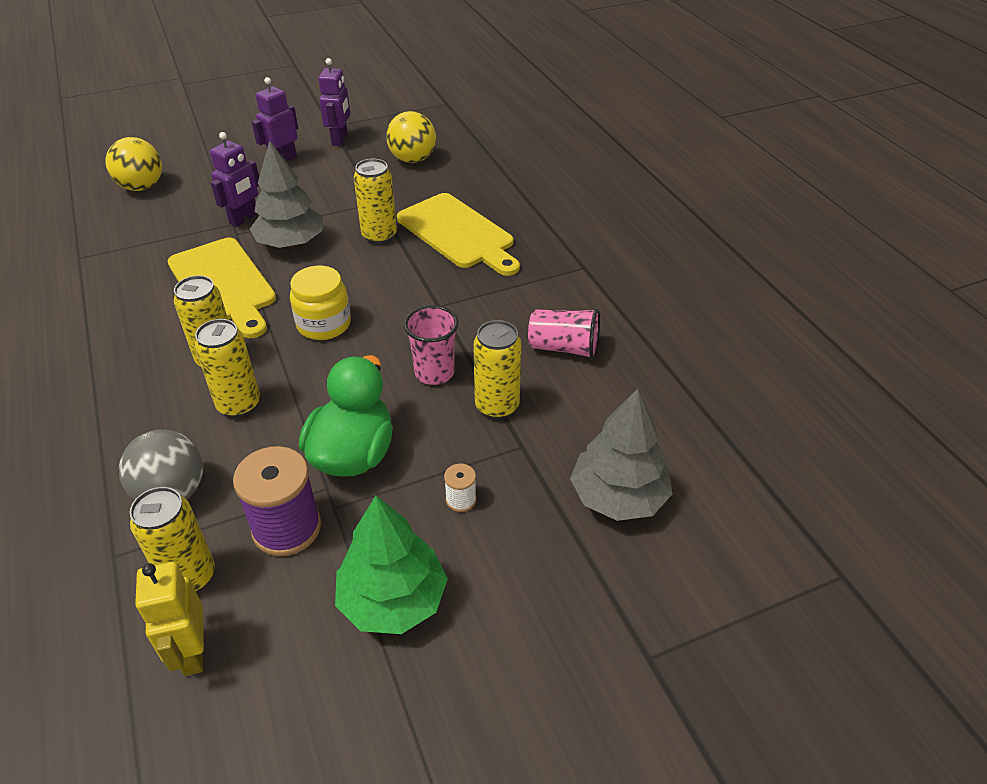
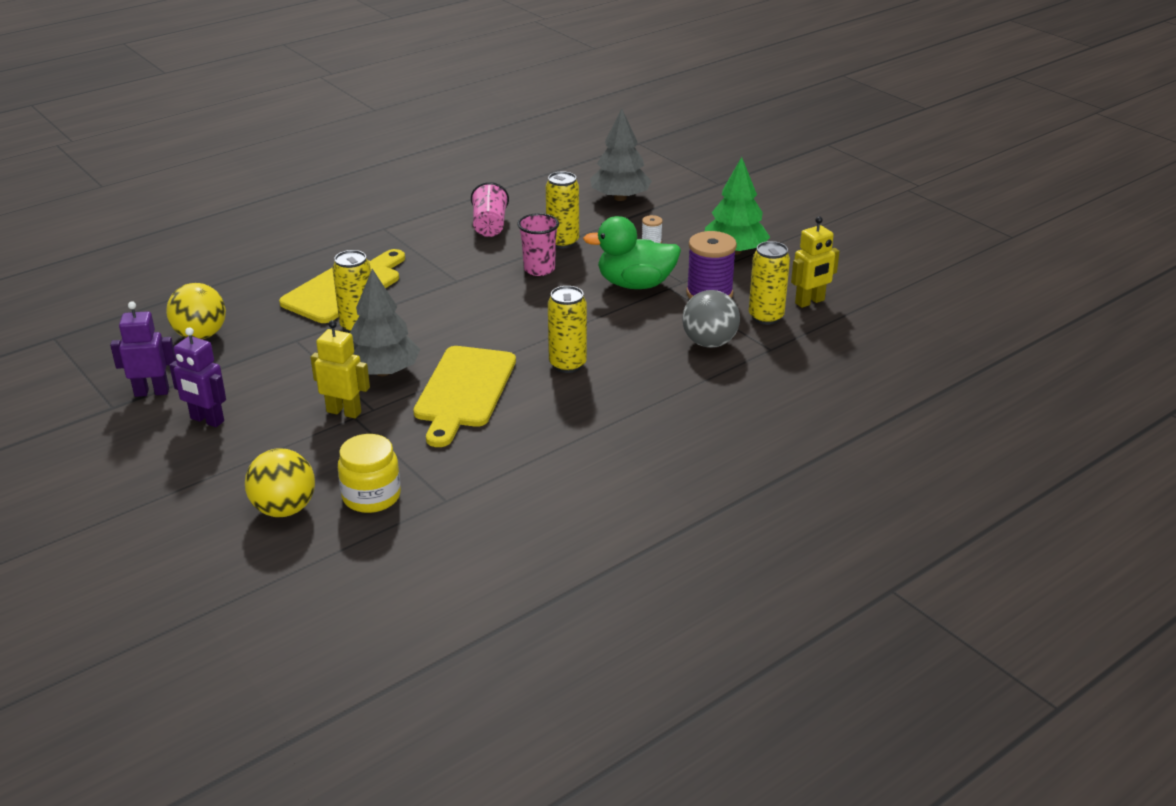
camera: 105 degrees left, 10 degrees down
yellow cutting board [168,238,276,338] -> yellow cutting board turned 150 degrees clockwise [413,346,516,447]
yellow can [195,319,260,418] -> none
purple robot [210,132,259,227] -> yellow robot [311,320,370,419]
yellow jar [290,266,351,340] -> yellow jar moved to [338,434,401,513]

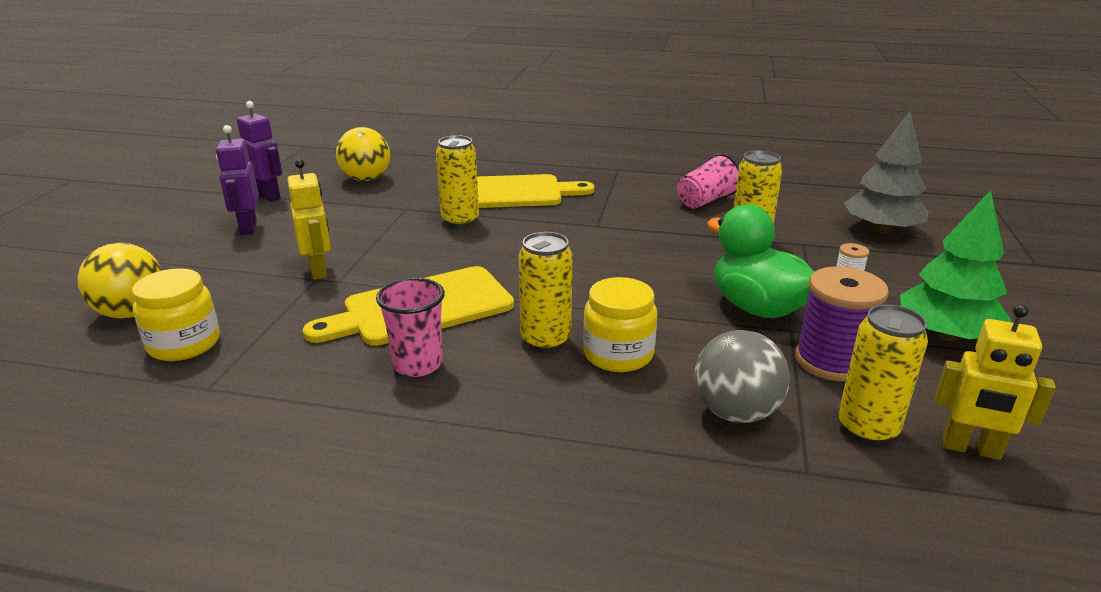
camera: 50 degrees right, 5 degrees down
grey tree [350,269,420,376] -> none
pink cup [518,213,559,276] -> pink cup moved to [376,278,445,377]
none -> yellow jar [583,277,657,372]

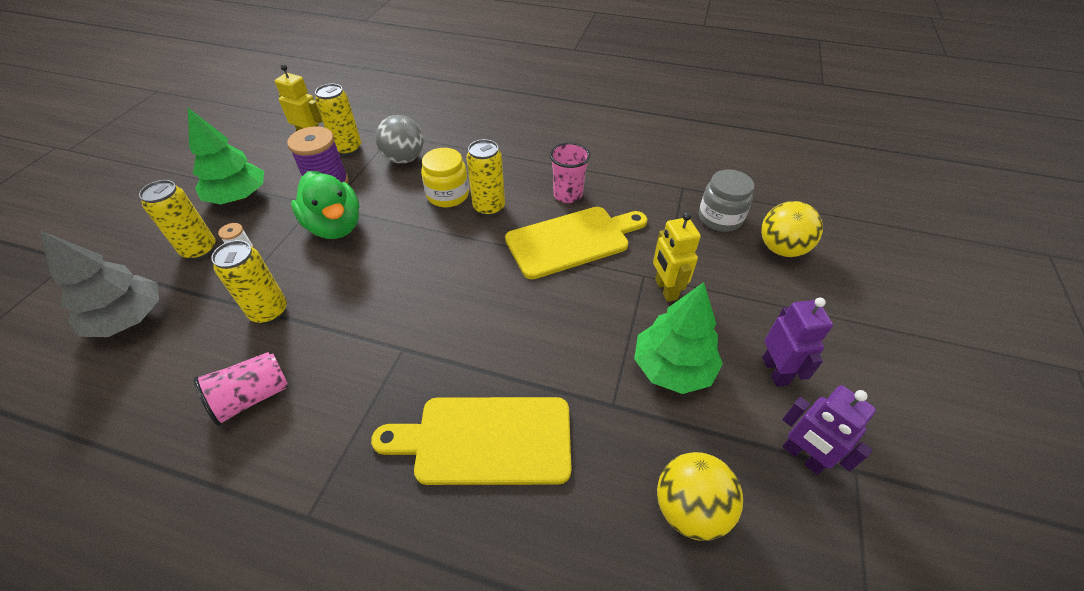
camera: 175 degrees left, 20 degrees up
yellow jar [132,268,220,361] -> grey jar [699,169,754,232]
yellow can [436,135,479,227] -> yellow can moved to [139,180,215,260]
none -> green tree [634,282,723,394]

